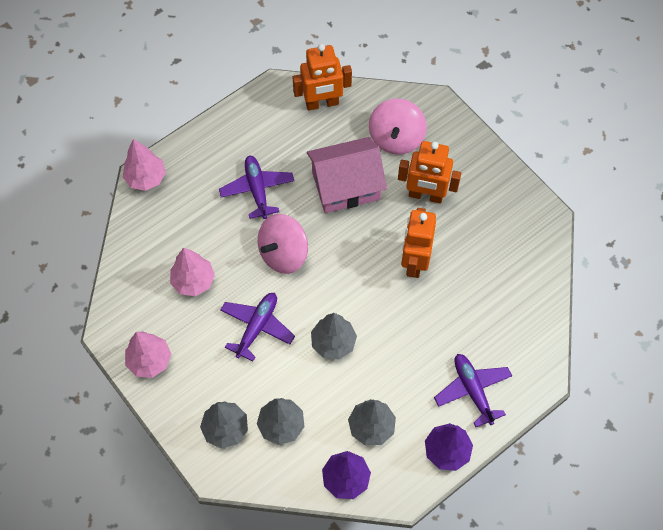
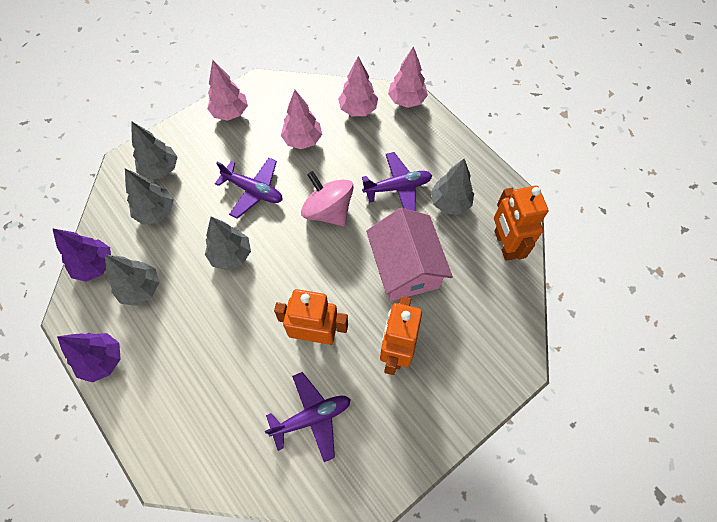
camera: 90 degrees right, 0 degrees up
pink spinning top [369,98,427,155] -> none
purple plane [434,354,512,427] -> purple plane moved to [265,372,351,462]
none -> pink tree [338,56,378,116]
none -> grey tree [431,159,474,215]

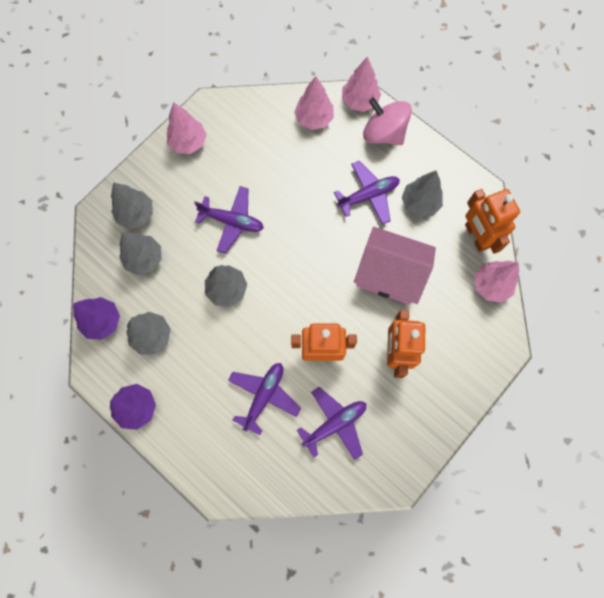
camera: 10 degrees left, 10 degrees up
pink tree [281,90,322,149] -> pink tree moved to [474,261,519,303]
pink spinning top [301,171,354,226] -> pink spinning top moved to [363,98,412,145]
pink house [366,208,453,301] -> pink house turned 45 degrees counterclockwise [354,227,436,305]
none -> purple plane [228,363,301,435]

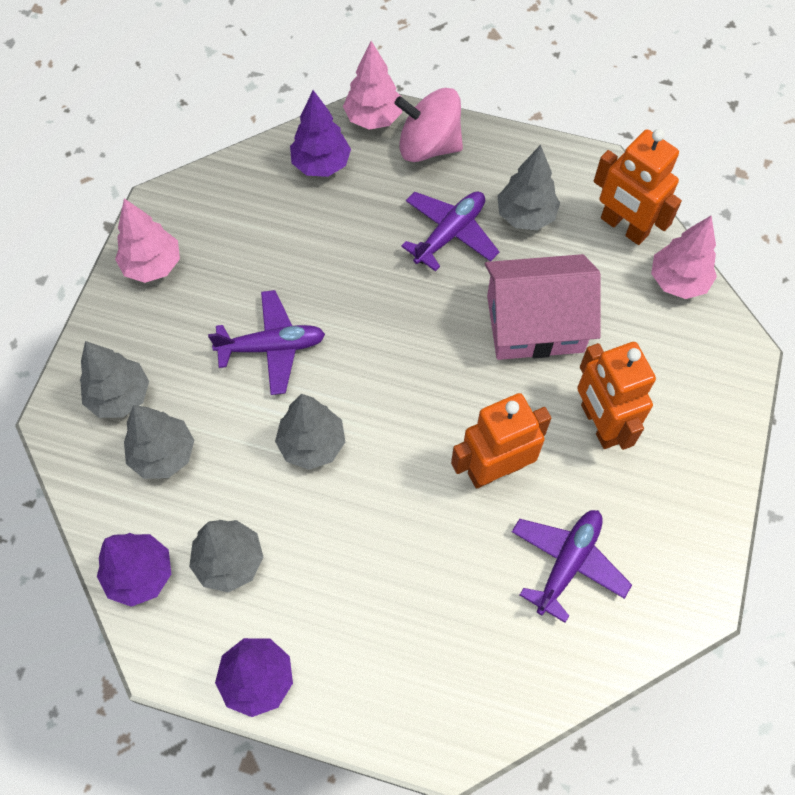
camera: 25 degrees left, 10 degrees down
purple plane [228,363,301,435] -> none
pink tree [294,76,334,130] -> purple tree [290,90,351,177]

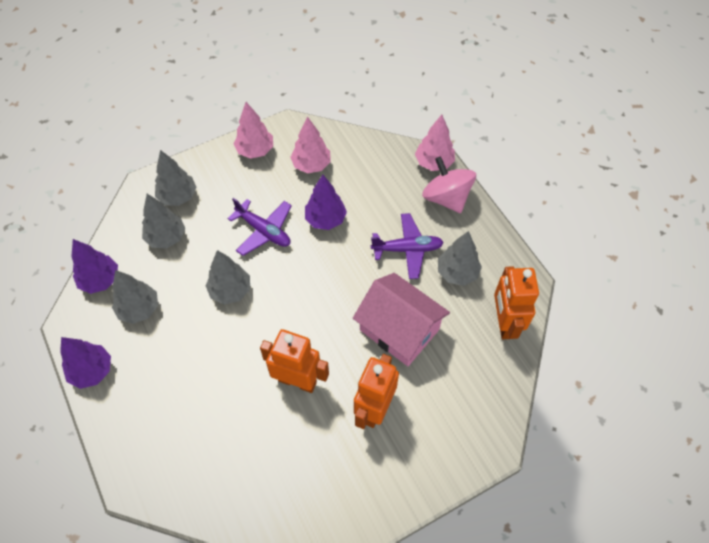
camera: 45 degrees right, 5 degrees down
purple tree [290,90,351,177] -> purple tree moved to [305,175,347,230]
purple plane [512,510,632,623] -> none
pink tree [651,216,717,299] -> pink tree moved to [290,116,330,173]

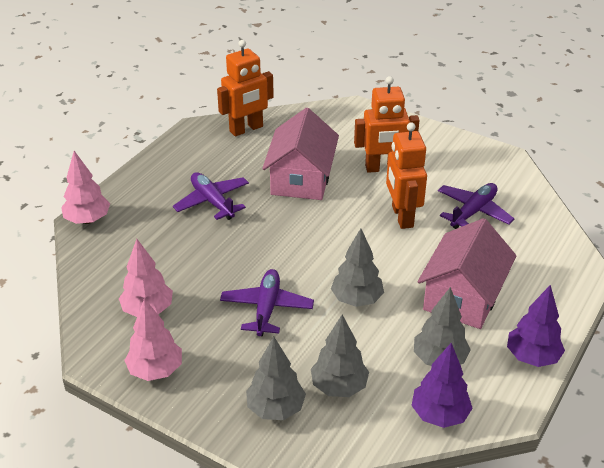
camera: 120 degrees left, 20 degrees down
purple tree [305,175,347,230] -> none
pink spinning top [422,156,476,213] -> none
grey tree [438,231,482,286] -> none
none -> pink house [418,218,517,329]
none -> purple plane [438,183,514,229]

